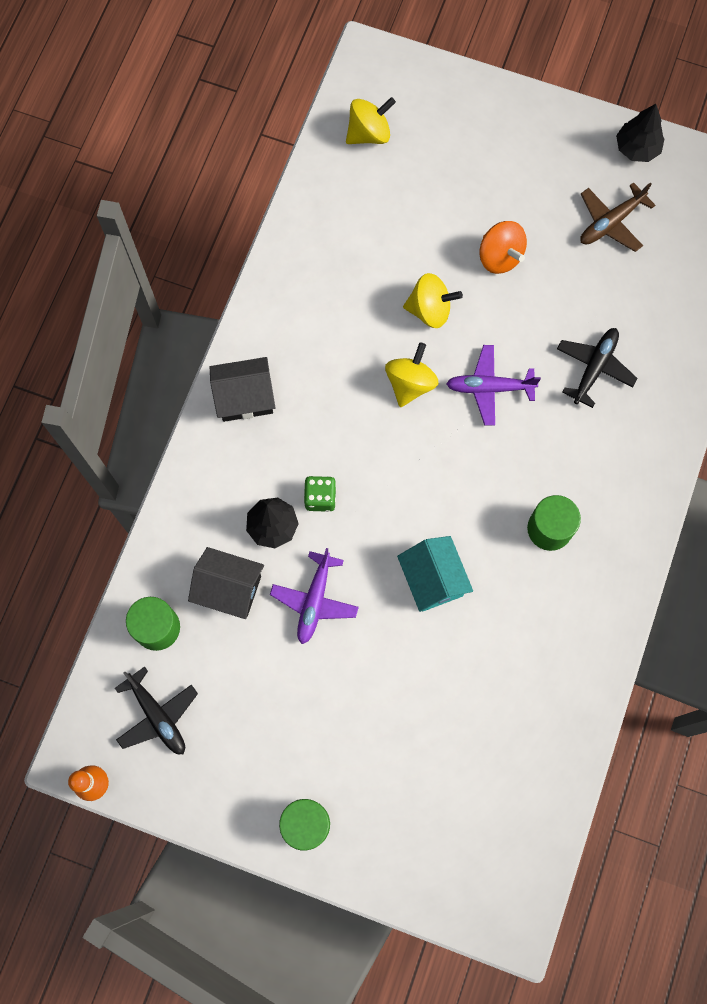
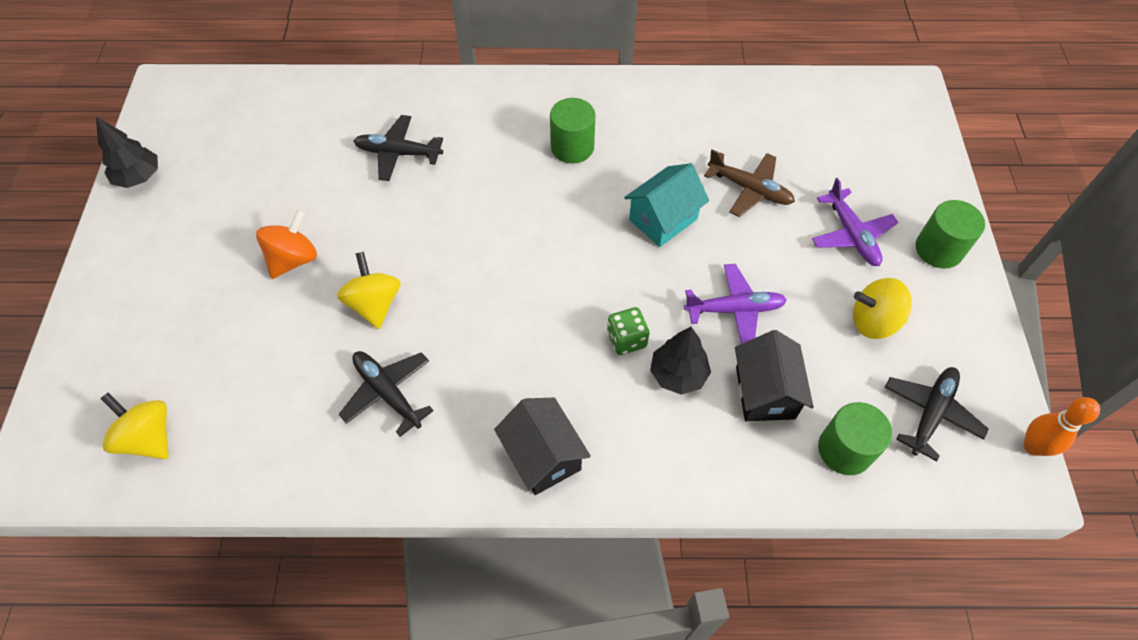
camera: 110 degrees left, 15 degrees down
yellow spinning top [385,342,439,407] -> yellow spinning top moved to [853,278,912,339]
purple plane [446,345,541,426] -> purple plane moved to [812,178,899,266]
brown plane [580,182,656,252] -> brown plane moved to [704,149,795,217]
none -> black plane [339,351,434,437]

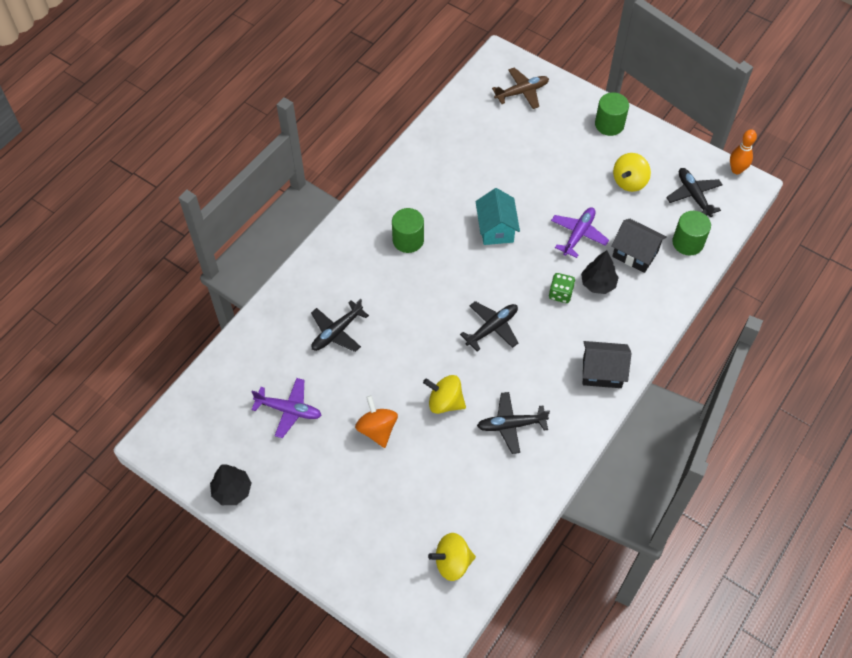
camera: 55 degrees left, 0 degrees up
brown plane [704,149,795,217] -> brown plane moved to [492,67,549,109]
purple plane [812,178,899,266] -> purple plane moved to [251,378,322,438]
none -> black plane [460,301,518,351]

